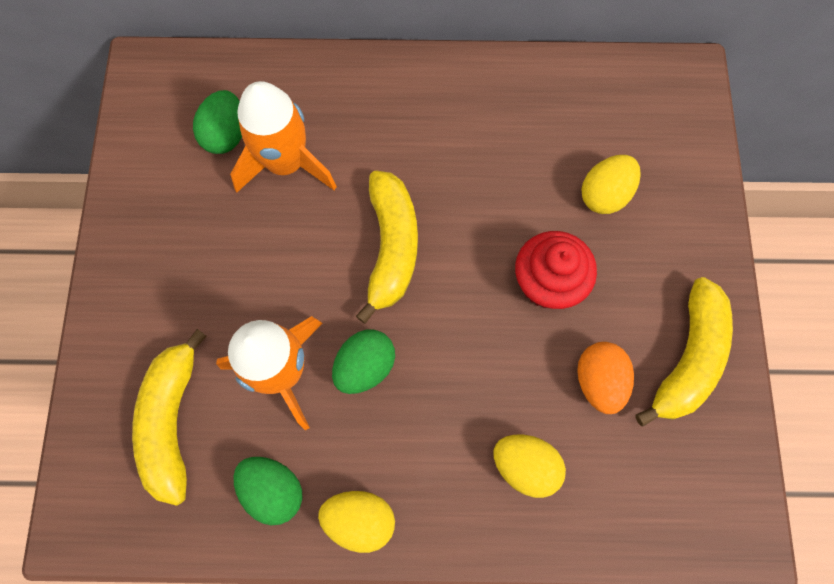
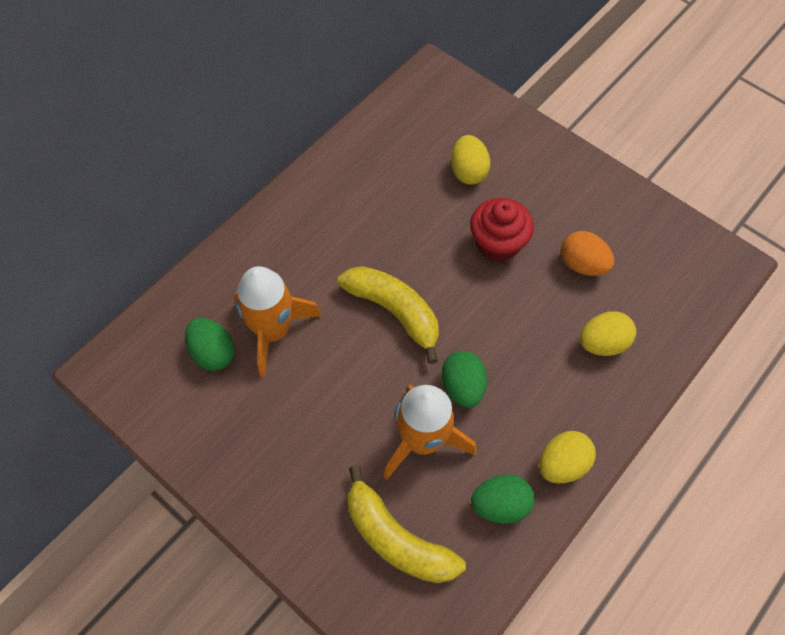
camera: 50 degrees left, 10 degrees down
yellow banana [635,277,733,427] -> none

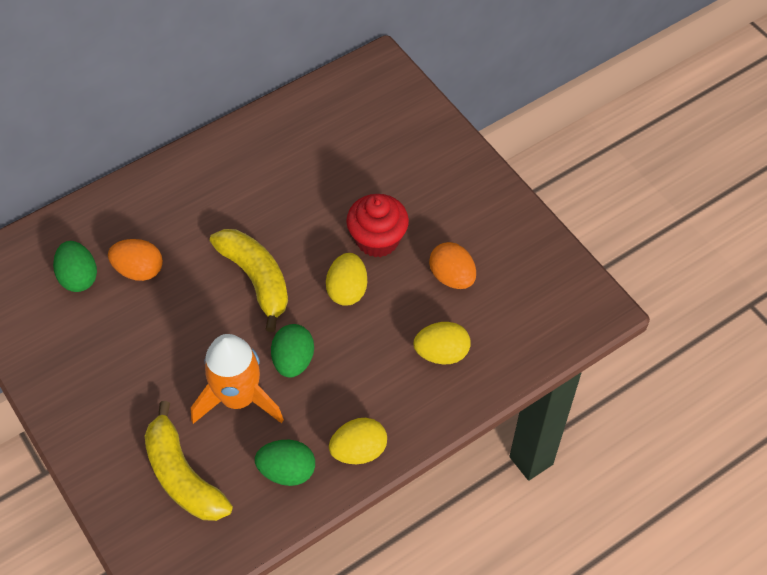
camera: 15 degrees right, 5 degrees down
orange rocket [233,266,322,378] -> orange egg [108,239,163,281]
yellow egg [451,135,491,185] -> yellow egg moved to [326,253,367,306]

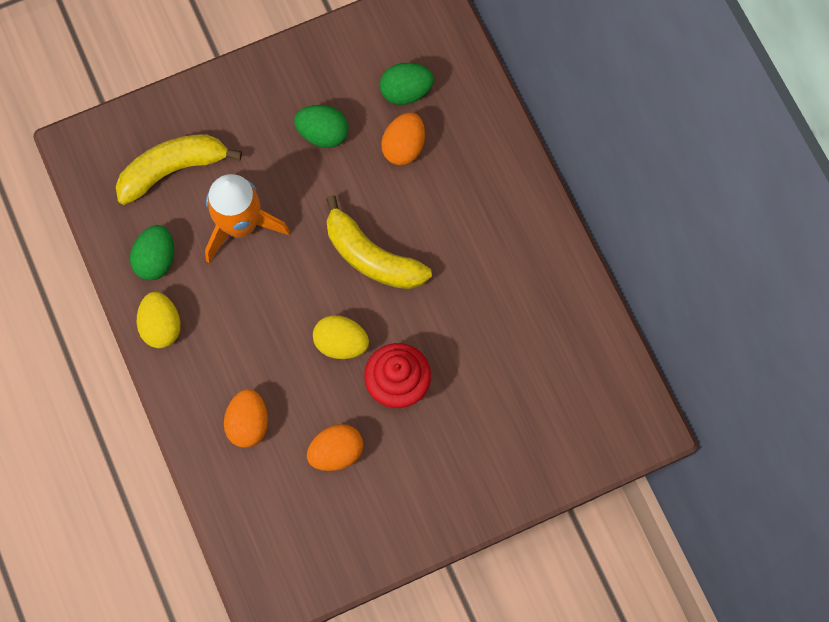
camera: 100 degrees right, 15 degrees up
yellow banana [210,229,288,332] -> yellow banana turned 60 degrees clockwise [326,195,432,289]
green egg [271,324,314,377] -> green egg moved to [294,105,349,148]
yellow egg [414,322,471,364] -> orange egg [224,389,268,448]

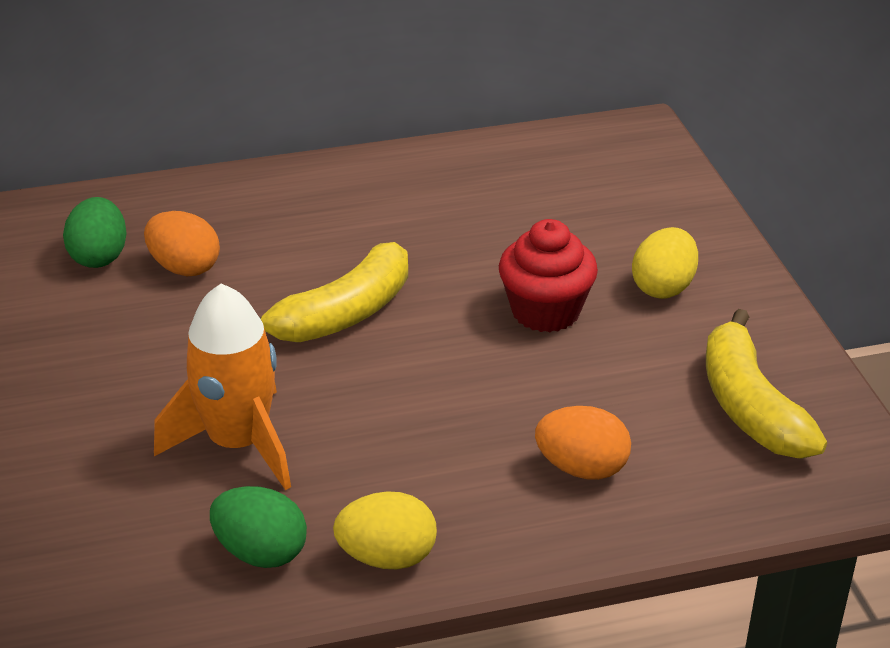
camera: 80 degrees left, 35 degrees down
yellow banana [116,134,242,205] -> yellow banana moved to [706,309,827,459]
green egg [294,105,349,148] -> none
orange egg [307,424,363,471] -> none
yellow egg [313,315,369,359] -> yellow egg moved to [632,227,698,299]

